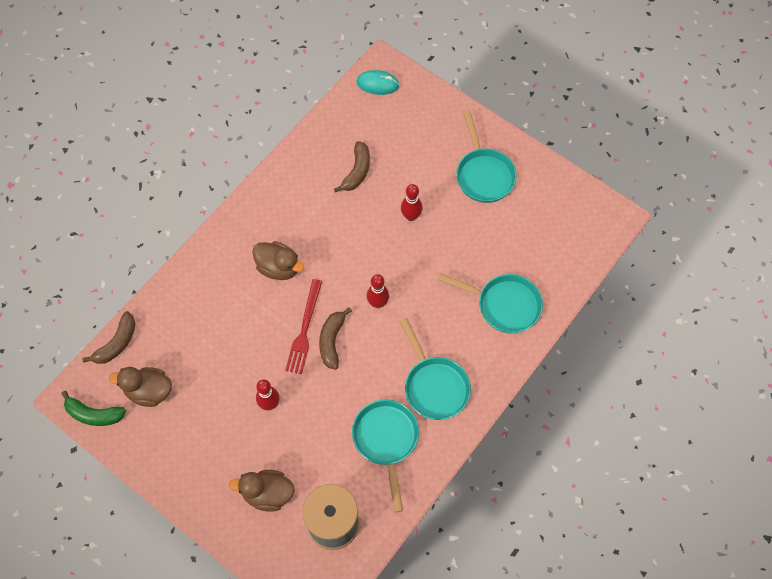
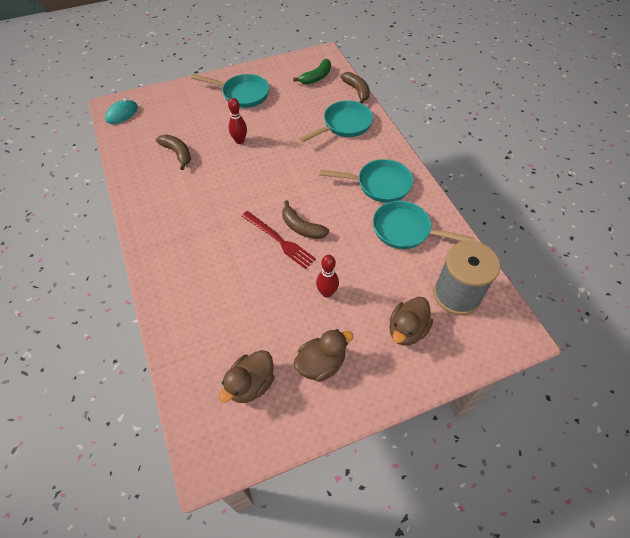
camera: 60 degrees left, 10 degrees down
green banana [61,391,126,426] -> green banana moved to [293,59,331,84]
brown banana [82,311,136,364] -> brown banana moved to [340,72,370,104]
brown duck [252,241,304,280] -> brown duck moved to [293,329,354,382]
red bowling pin [367,274,389,308] -> none

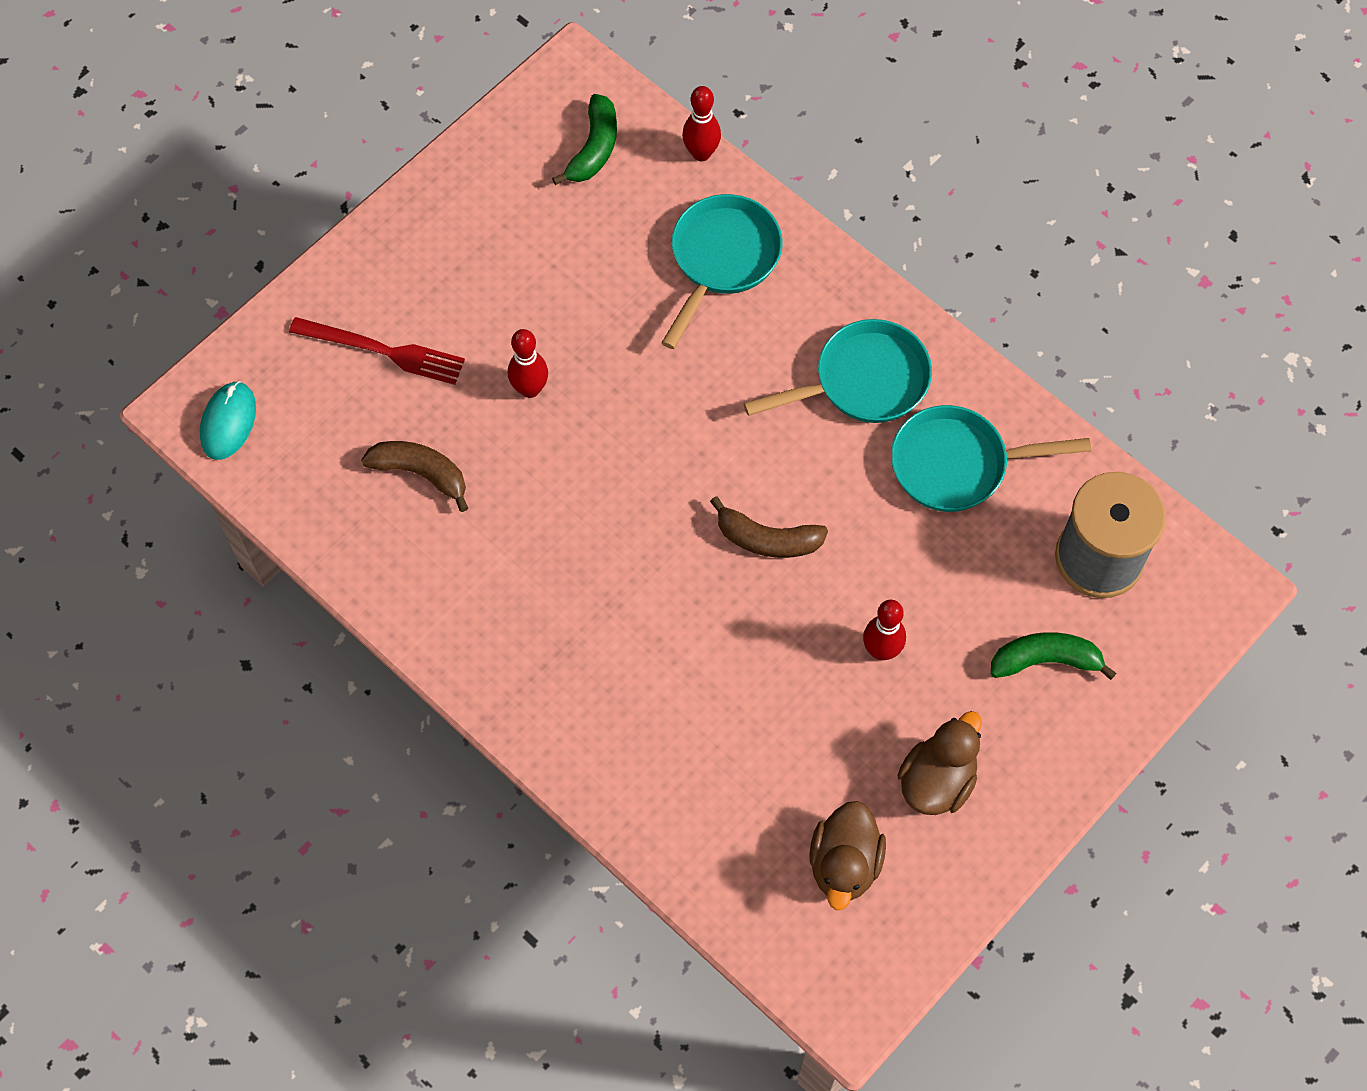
camera: 25 degrees left, 10 degrees up
turquoise pan [191,74,269,108] -> none
red fork [242,211,316,269] -> red fork moved to [289,317,465,385]
brown banana [340,72,370,104] -> red bowling pin [682,86,721,161]
brown duck [389,297,433,346] -> green banana [991,632,1117,680]

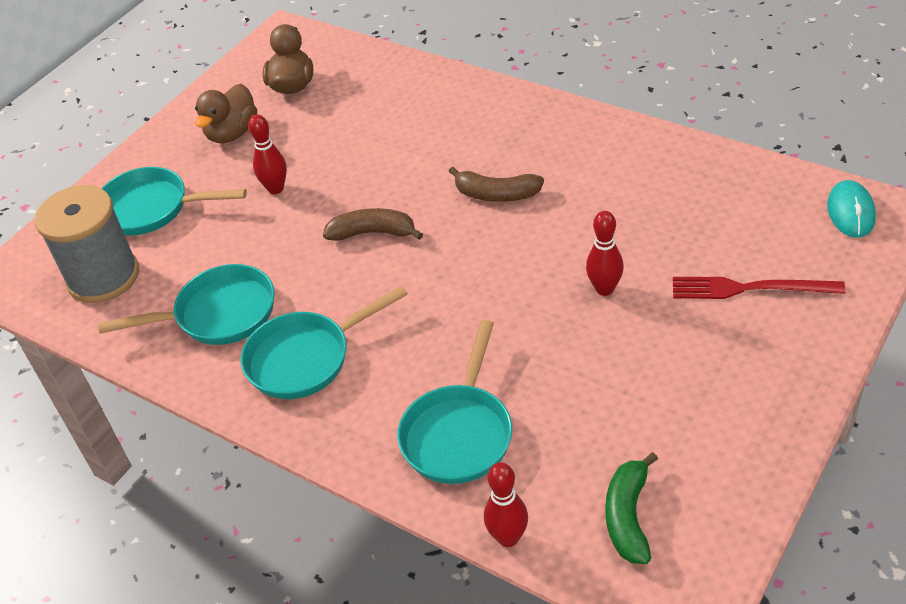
camera: 175 degrees right, 20 degrees down
brown banana [361,441,468,512] -> brown banana moved to [449,167,544,202]
green banana [991,632,1117,680] -> turquoise pan [101,167,247,236]

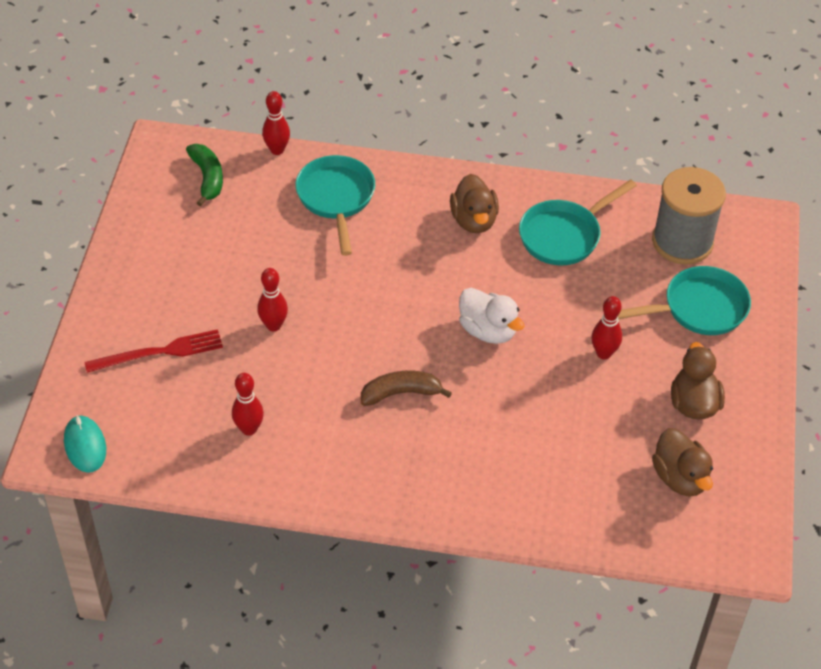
camera: 150 degrees right, 5 degrees up
turquoise pan [241,286,408,399] -> brown duck [450,174,499,233]
brown banana [323,208,423,241] -> white duck [459,288,524,344]
none -> red bowling pin [232,373,264,436]

